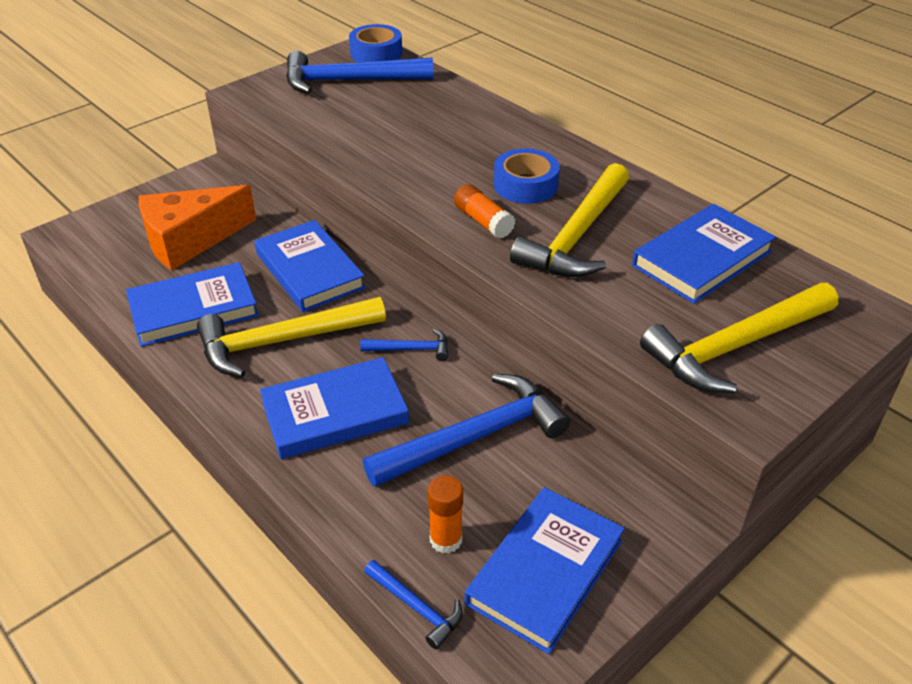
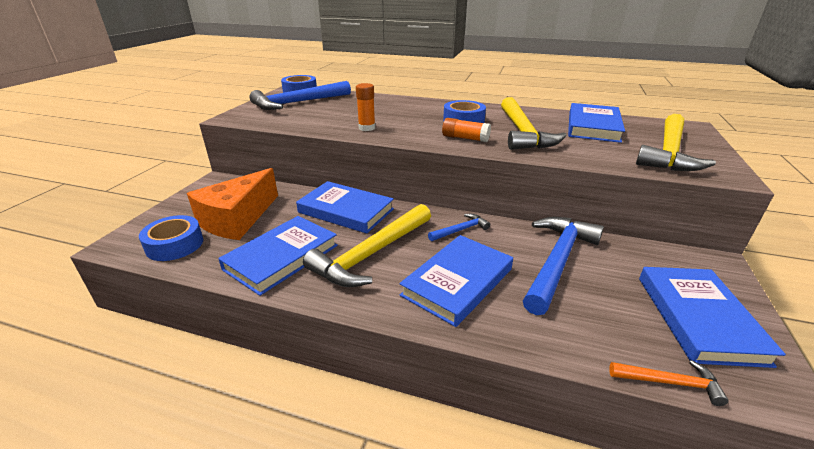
camera: 30 degrees left, 10 degrees down
blue hammer [364,560,463,650] -> orange hammer [609,360,729,406]
orange glue stick [428,475,463,554] -> orange glue stick moved to [356,83,375,131]
none -> blue tape [139,215,203,261]

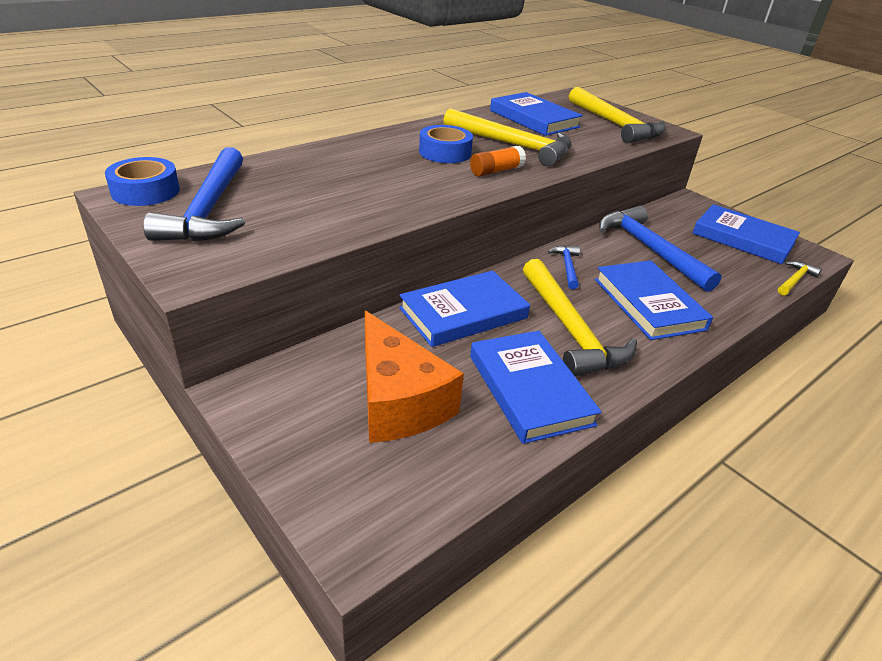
camera: 60 degrees left, 5 degrees up
blue tape [139,215,203,261] -> none
orange glue stick [356,83,375,131] -> none
orange hammer [609,360,729,406] -> yellow hammer [778,261,822,295]

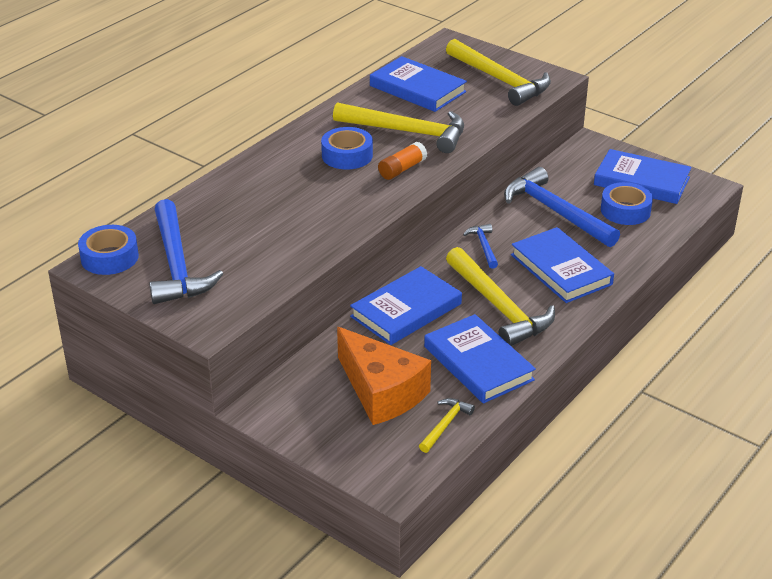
camera: 10 degrees left, 0 degrees up
yellow hammer [778,261,822,295] -> yellow hammer moved to [419,398,475,453]
none -> blue tape [601,182,653,225]

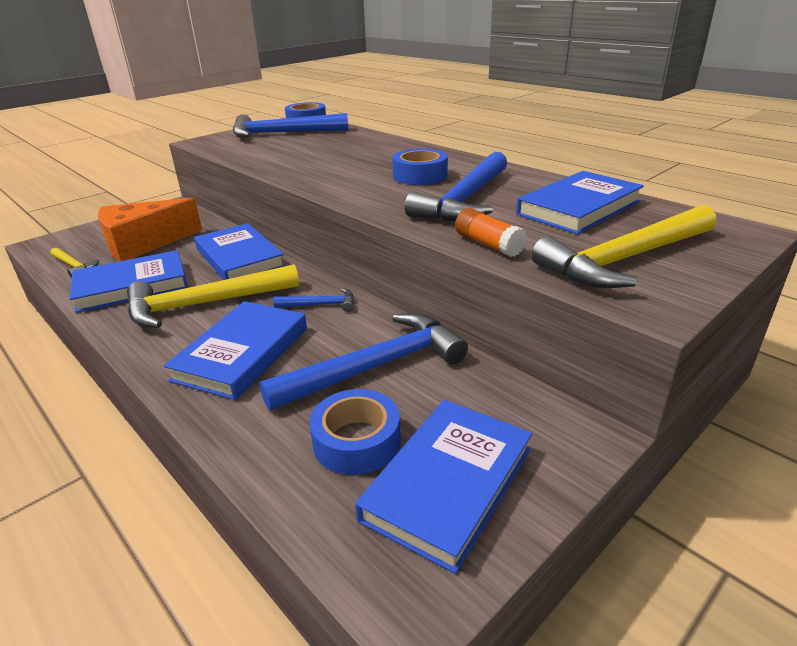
camera: 100 degrees right, 5 degrees down
yellow hammer [333,102,464,153] -> blue hammer [405,152,507,221]
orange glue stick [378,142,427,180] -> orange glue stick moved to [455,208,527,257]
blue book [511,227,614,303] -> blue book turned 45 degrees counterclockwise [164,301,307,400]

